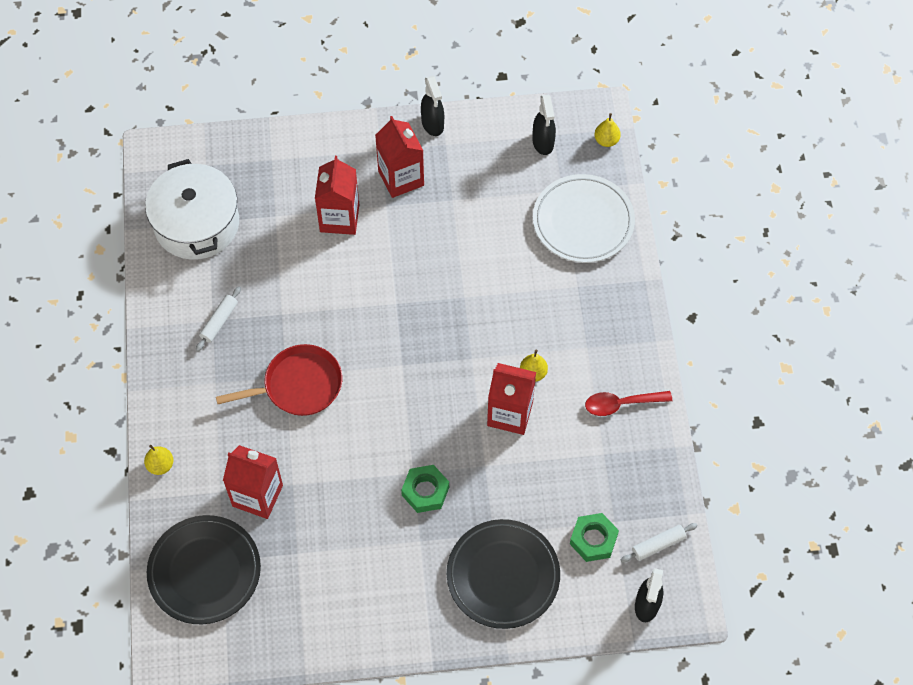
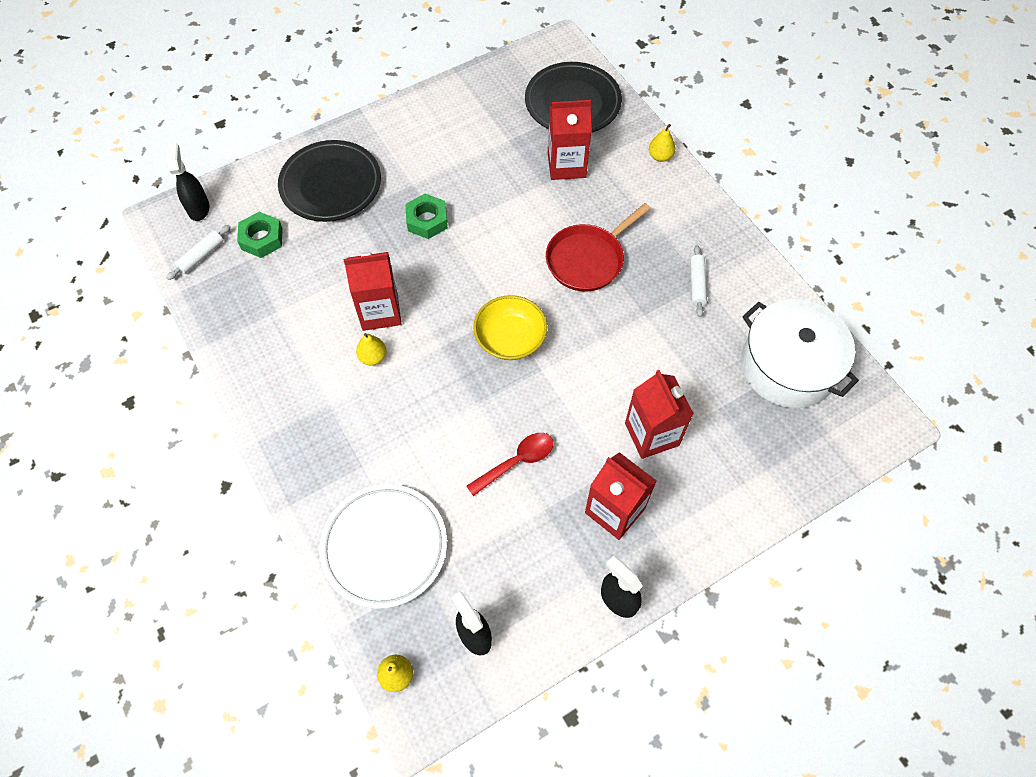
camera: 155 degrees right, 0 degrees up
red spoon [585,391,672,416] -> red spoon moved to [467,433,554,496]
none -> yellow bowl [473,295,547,360]

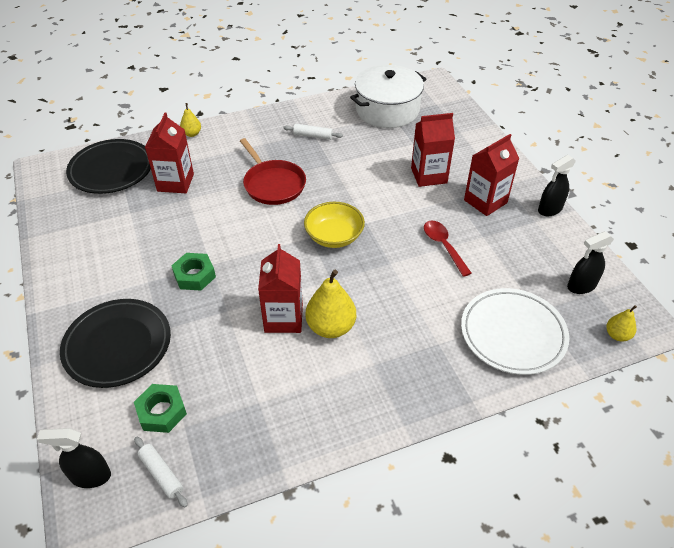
camera: 80 degrees left, 15 degrees down
yellow pear [356,333,387,365] -> yellow pear [306,270,356,338], size x1.83

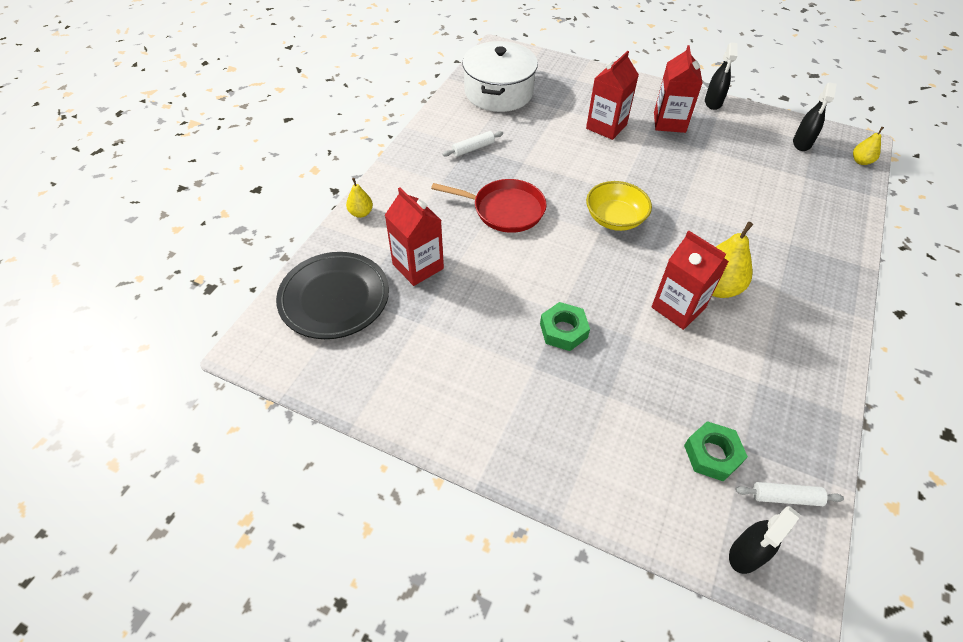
camera: 45 degrees left, 5 degrees up
black plate [60,299,171,388] -> none
red spoon [424,221,472,277] -> none
white plate [461,288,569,375] -> none

